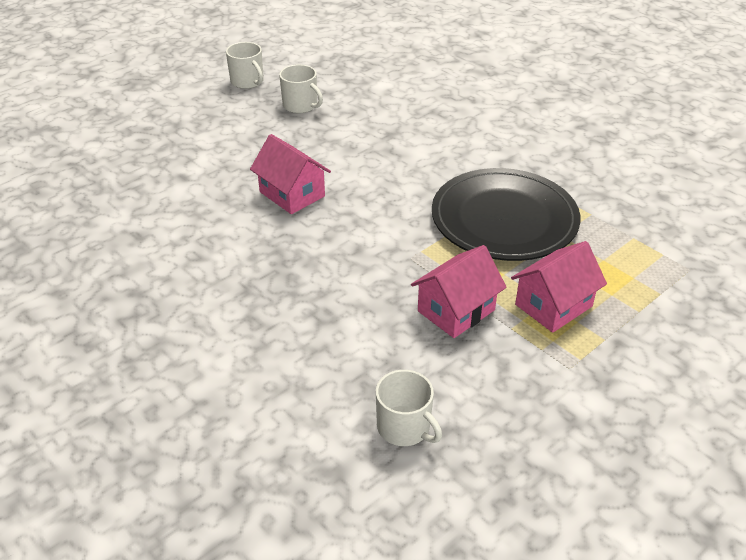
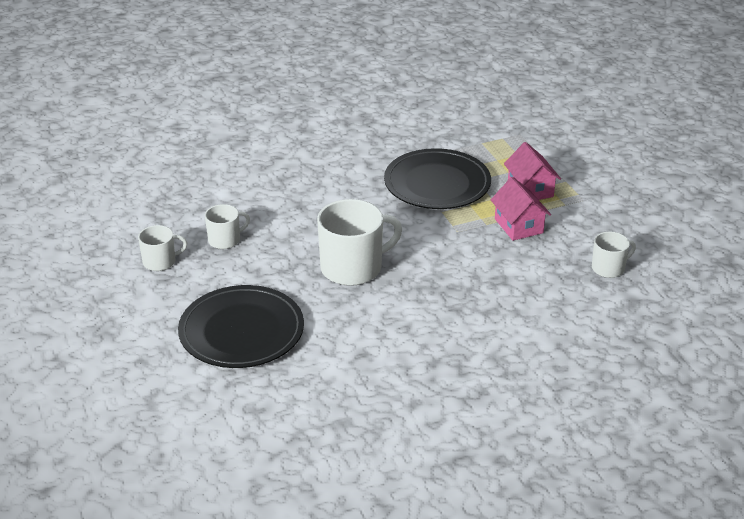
camera: 70 degrees left, 5 degrees down
pink house [250,134,331,214] -> white mug [317,199,402,286]
none -> black plate [178,285,304,368]

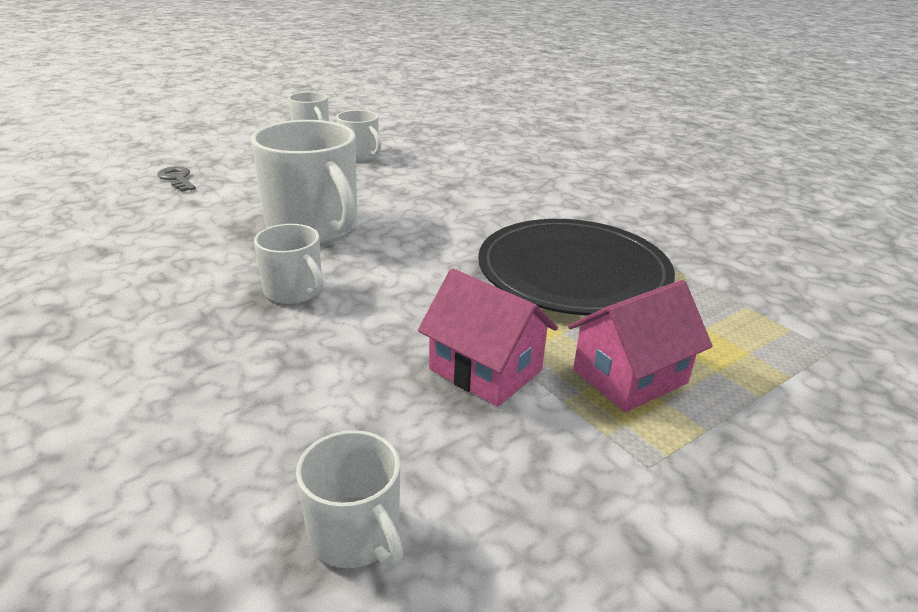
camera: 75 degrees right, 5 degrees down
black plate [178,285,304,368] -> grey key [157,166,196,192]
pink house [491,177,551,241] -> pink house turned 75 degrees clockwise [418,268,558,407]
none -> white mug [254,224,324,304]

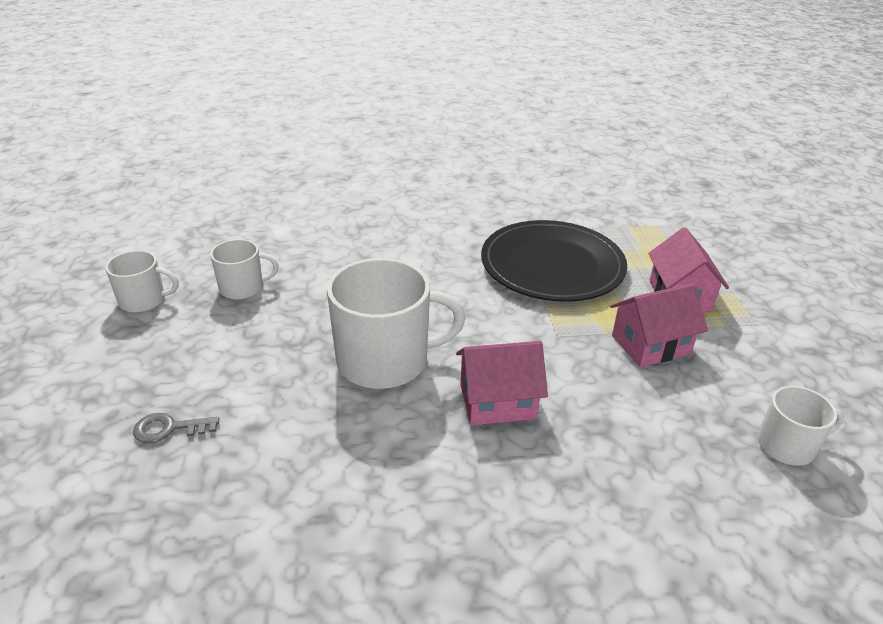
camera: 60 degrees left, 5 degrees up
white mug [254,224,324,304] -> pink house [456,341,548,425]

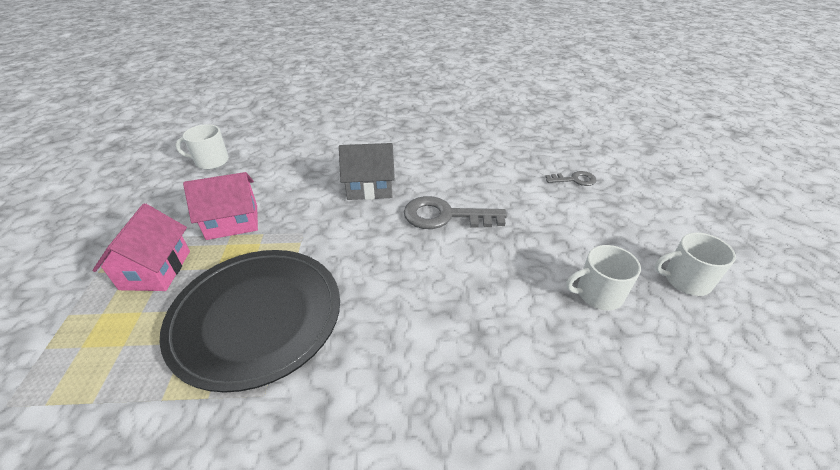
camera: 175 degrees left, 5 degrees up
white mug [327,258,466,389] -> grey key [404,196,507,229]
pink house [456,341,548,425] -> grey house [339,143,395,200]

